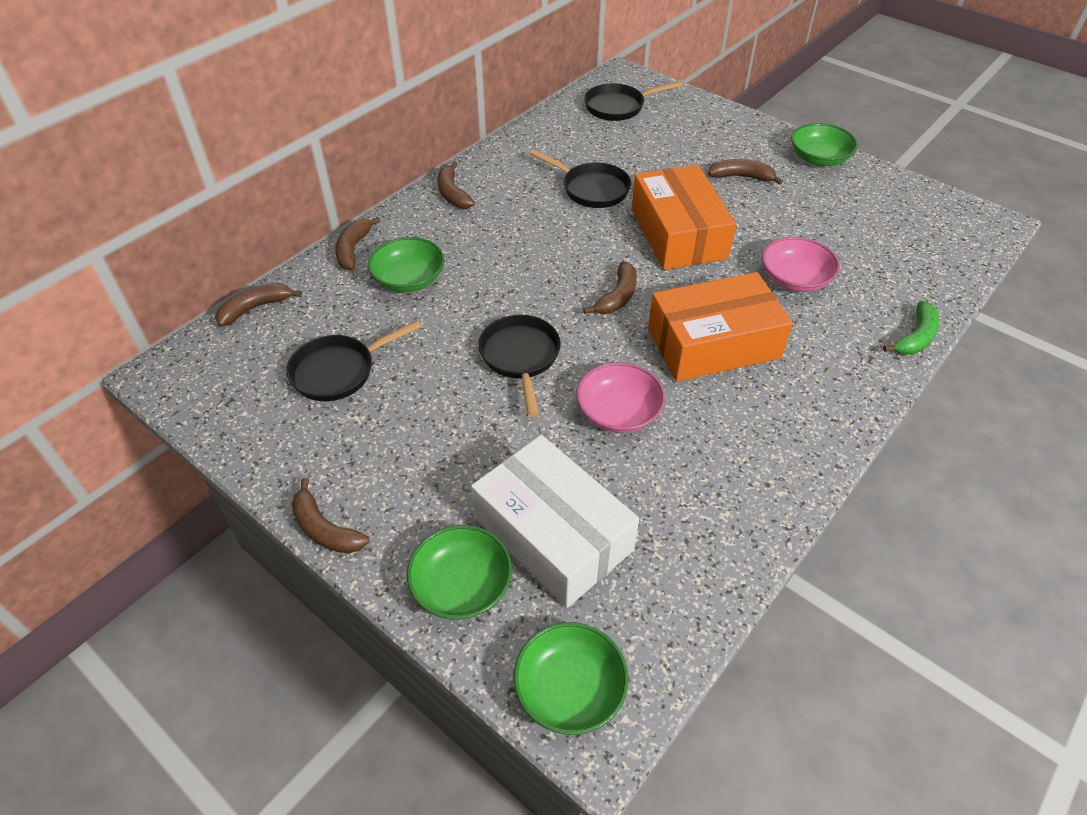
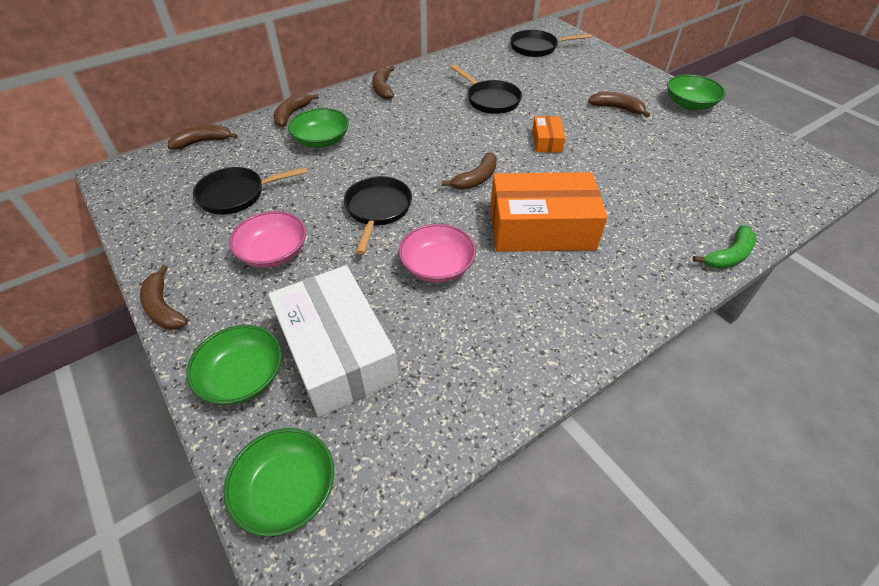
camera: 15 degrees right, 0 degrees up
orange box [632,165,736,270] -> orange box [532,116,565,153], size x0.46
pink bowl [762,237,840,292] -> pink bowl moved to [229,211,306,268]

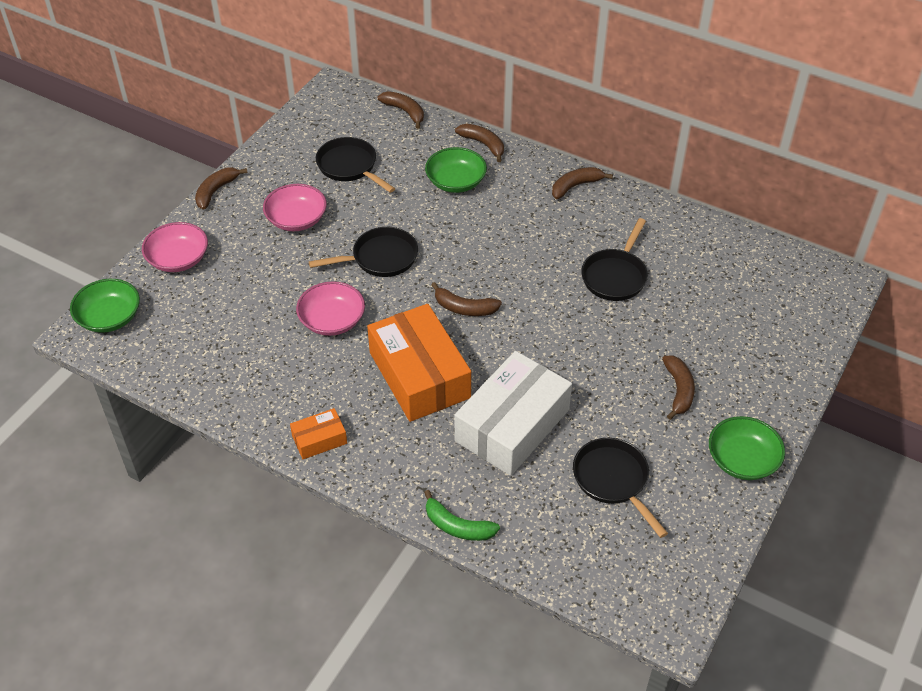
camera: 65 degrees right, 0 degrees up
green bowl [186,325,282,405] -> pink bowl [142,222,208,272]
white box [268,265,399,417] -> white box moved to [454,351,572,476]
brown banana [273,93,319,127] -> brown banana turned 45 degrees clockwise [455,124,504,162]
black pan [510,30,591,57] -> black pan moved to [573,438,668,538]
orange box [532,116,565,153] -> orange box moved to [290,408,347,459]

